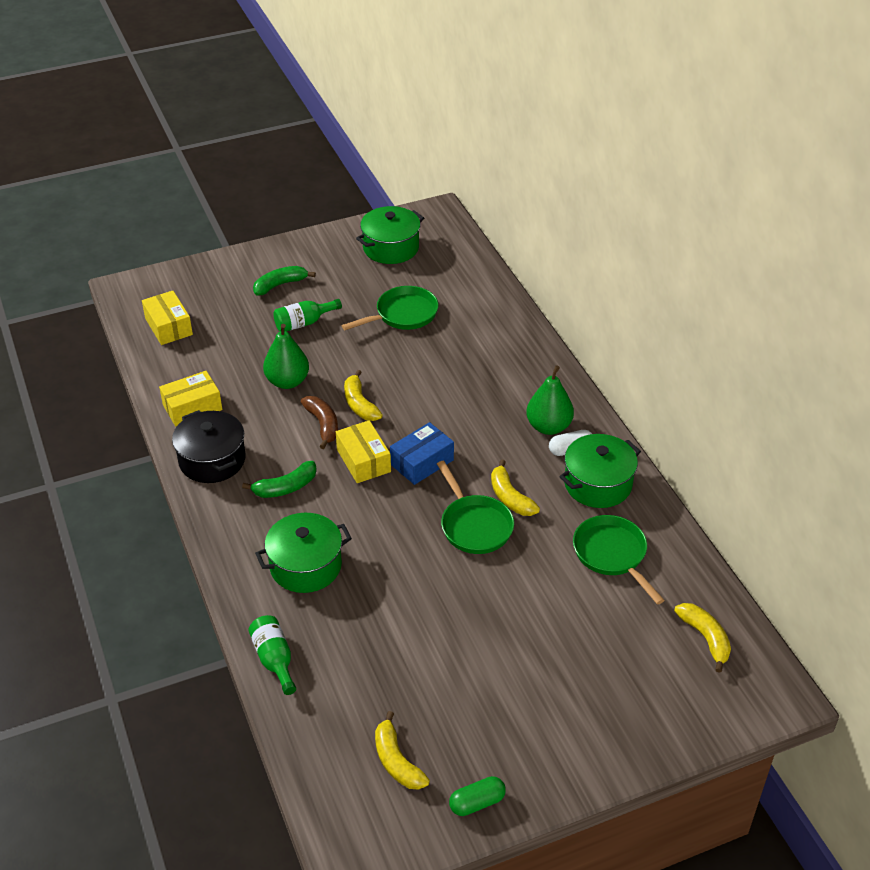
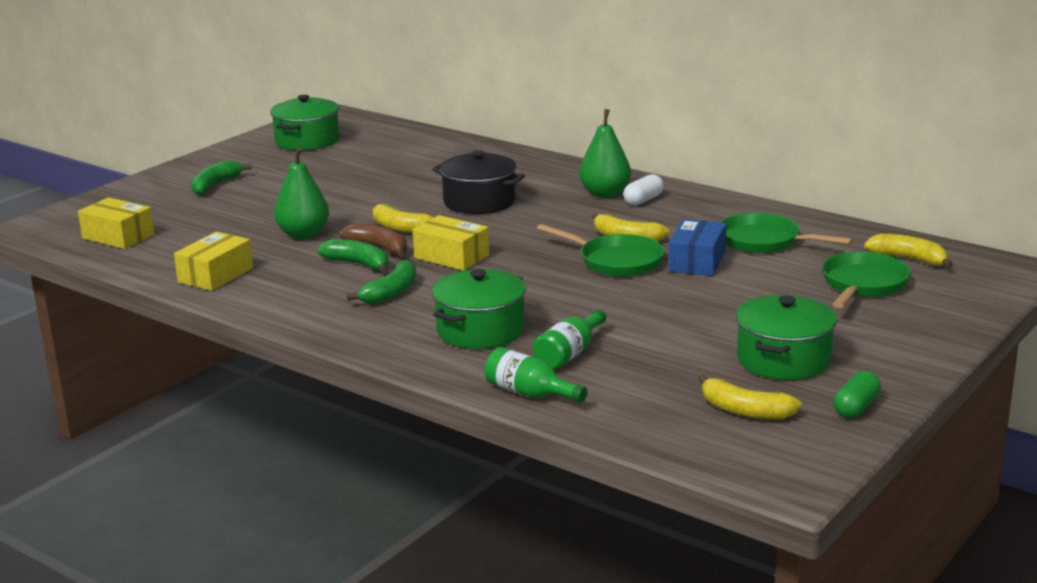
camera: 30 degrees left, 20 degrees down
black pot [172,410,246,483] -> black pot moved to [432,150,525,214]
green bottle [273,299,342,331] -> green bottle moved to [533,309,606,370]
green pan [342,286,439,330] -> green pan moved to [822,252,911,308]
blue box [390,422,454,485] -> blue box moved to [669,219,727,276]
green pot [559,434,641,508] -> green pot moved to [736,295,837,380]
none -> green banana [318,239,389,273]

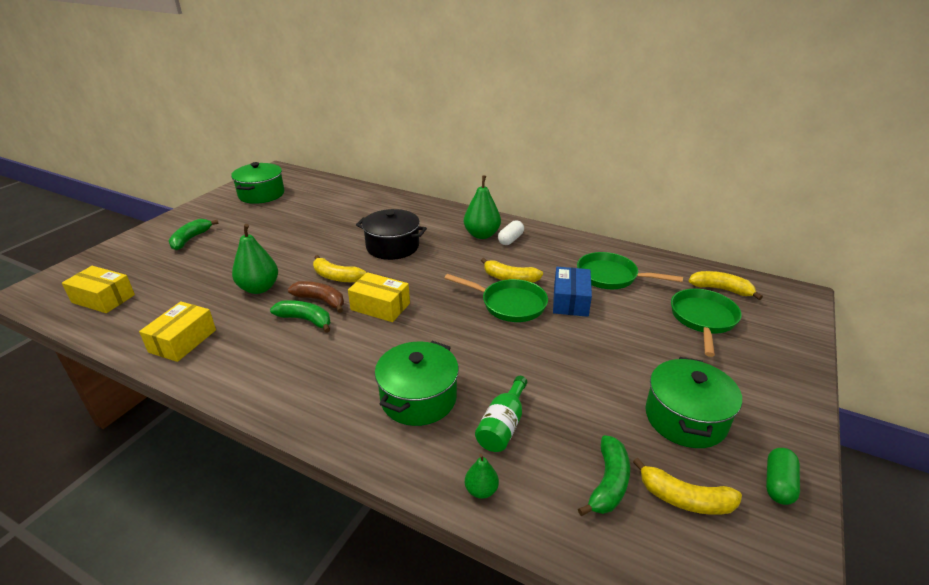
camera: 10 degrees left, 10 degrees up
green banana [347,260,416,304] -> green banana moved to [578,435,630,516]
green bottle [484,347,588,403] -> green pear [465,454,499,499]

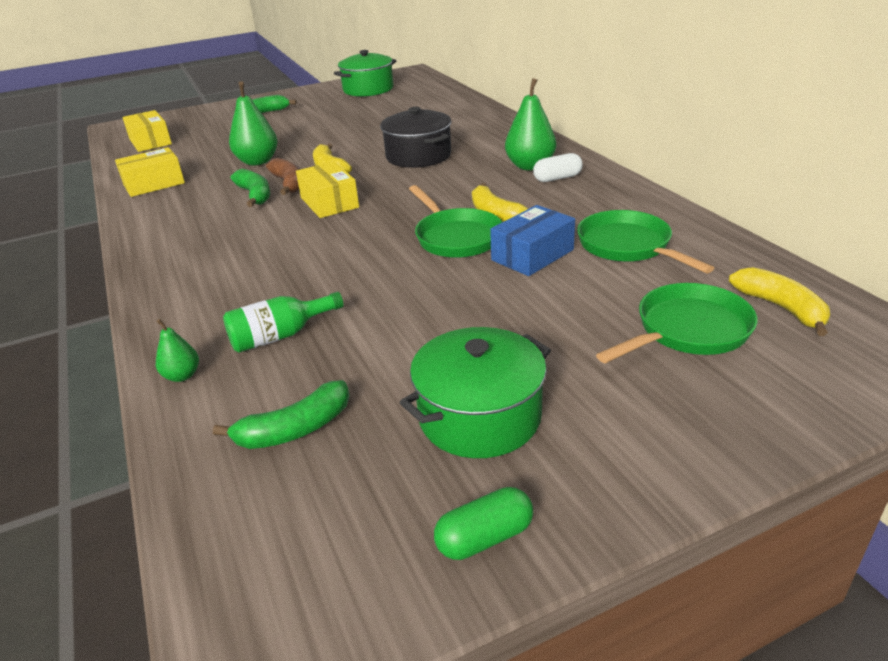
camera: 40 degrees right, 0 degrees up
green pot [375,341,459,426] -> none
yellow banana [633,458,742,515] -> none

